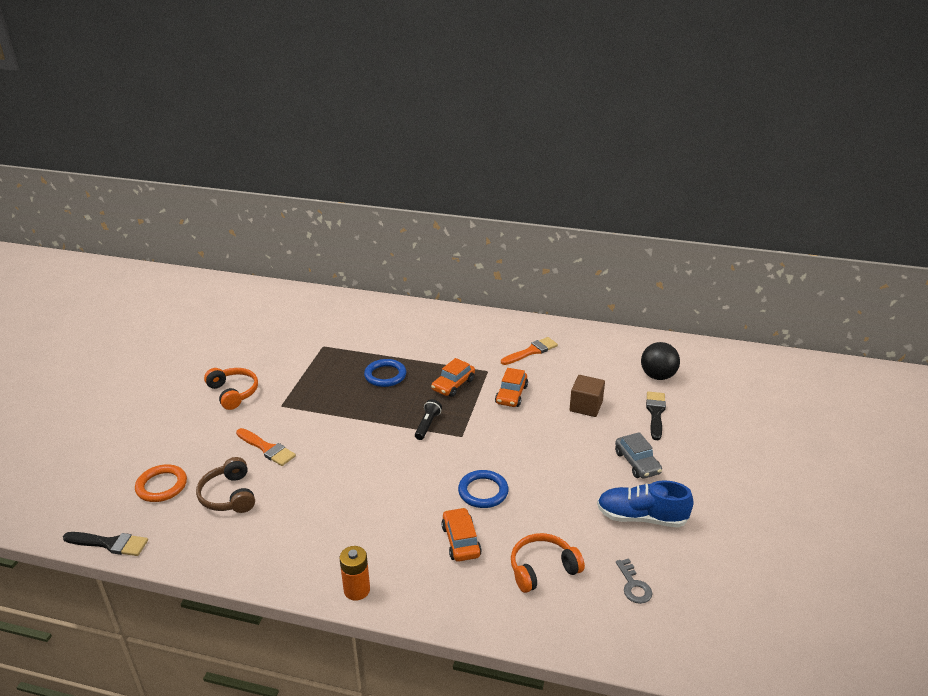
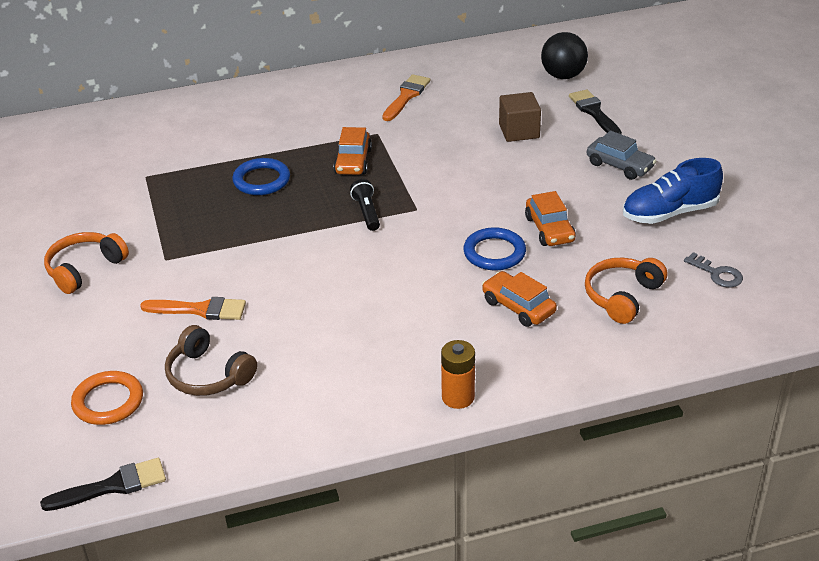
camera: 30 degrees left, 5 degrees up
orange headphones [204,368,258,410] -> orange headphones turned 75 degrees counterclockwise [44,232,129,294]
orange car [495,368,528,407] -> orange car moved to [525,191,576,246]

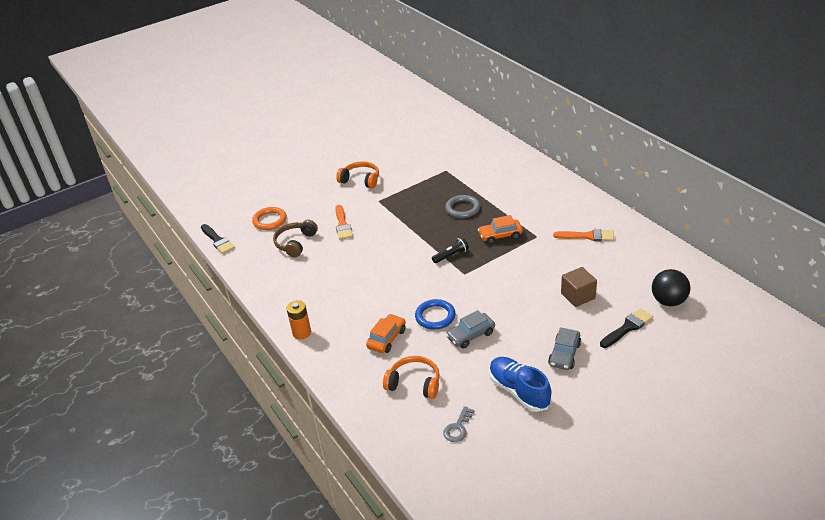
camera: 75 degrees right, 0 degrees up
blue ring [232,158,290,195] -> grey ring [445,195,480,218]
orange car [525,191,576,246] -> grey car [446,310,495,349]

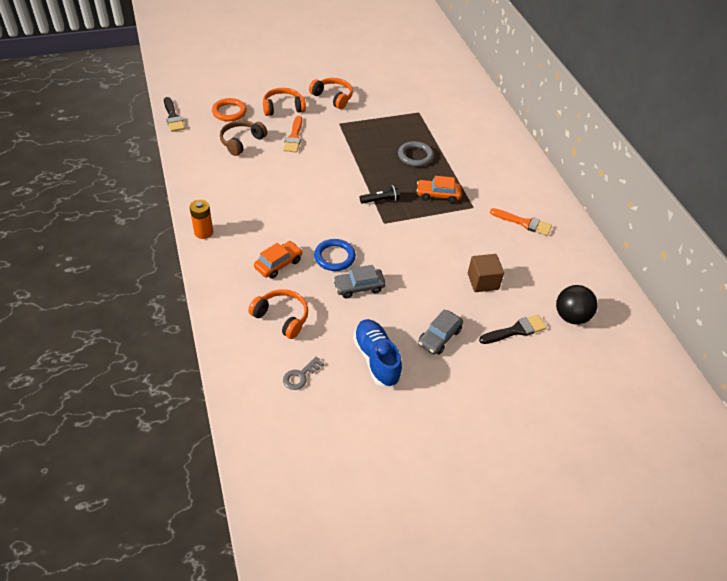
camera: 10 degrees right, 10 degrees up
none -> orange headphones [263,88,306,116]

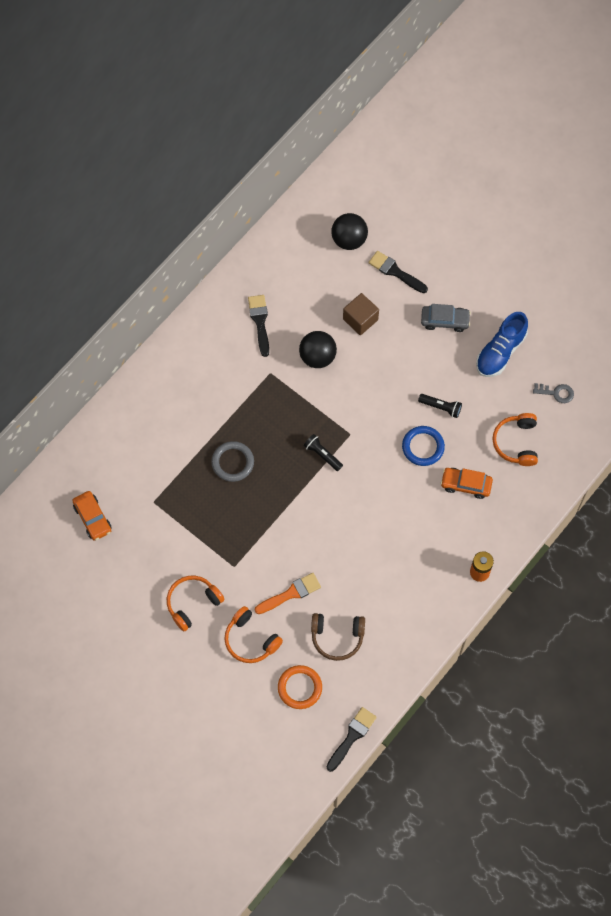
camera: 120 degrees left, 20 degrees up
orange headphones [309,78,353,109] -> orange headphones turned 45 degrees clockwise [167,576,225,631]
grey car [333,265,386,298] -> black flashlight [418,394,462,418]
orange car [417,176,461,203] -> orange car moved to [72,491,112,541]
orange brush [490,208,552,236] -> black brush [248,295,269,357]
none -> black ball [299,331,337,368]

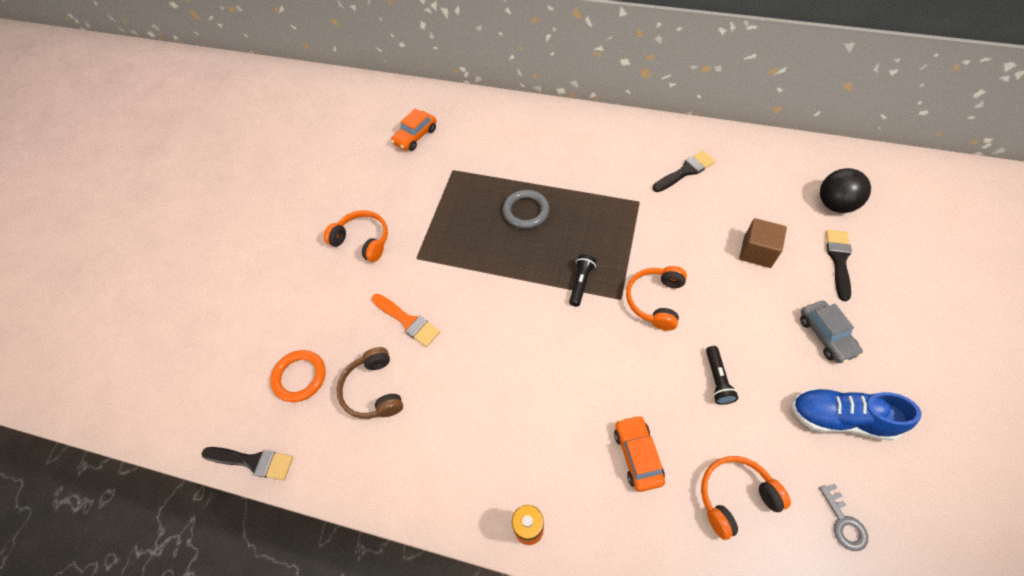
camera: 70 degrees right, 10 degrees down
orange headphones [225,606,283,663] -> orange headphones moved to [626,266,687,331]
black ball [299,331,337,368] -> none
blue ring [402,426,445,466] -> none

